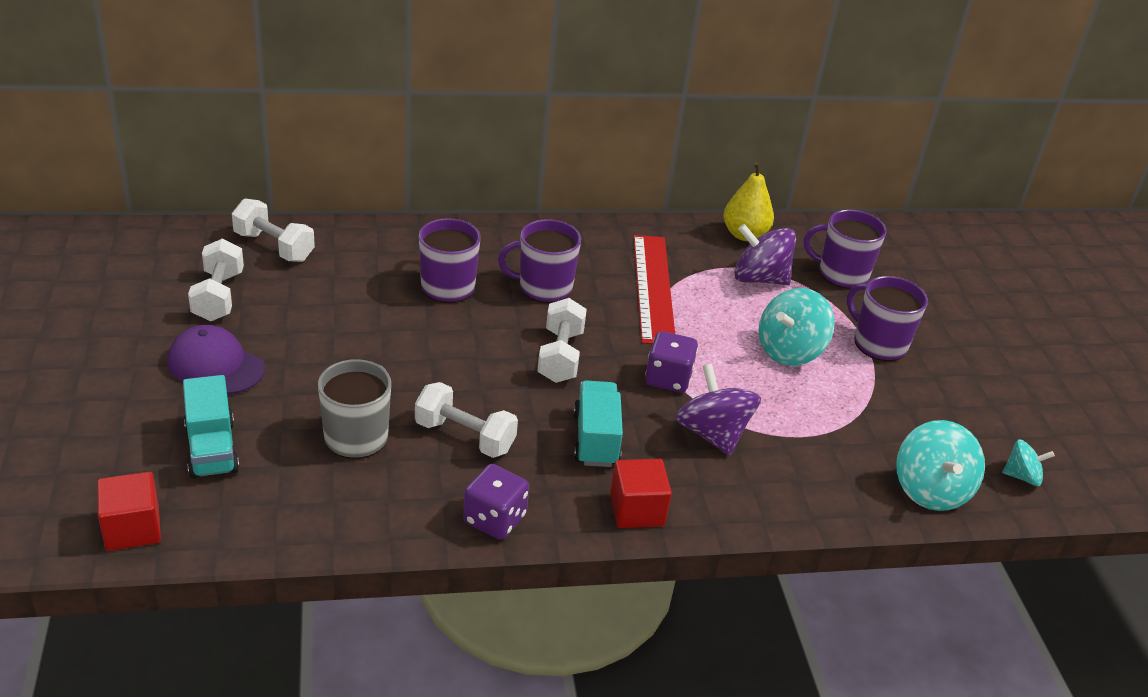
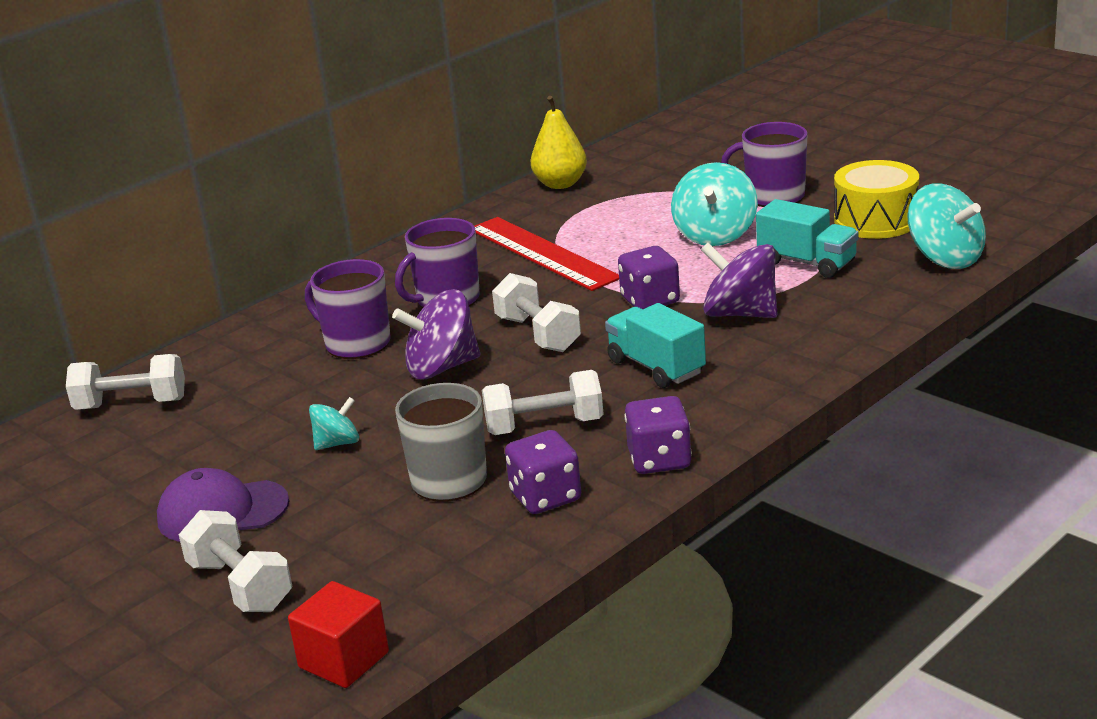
camera: 30 degrees left, 10 degrees down
turquoise truck [183,375,239,479] -> turquoise truck moved to [756,199,858,278]
white dumbbell [188,239,244,321] -> white dumbbell moved to [179,510,292,612]
red cube [610,459,672,528] -> none
purple spinning top [734,224,796,285] -> purple spinning top moved to [392,289,480,379]
purple mug [804,210,887,289] -> none
turquoise spinning top [1002,440,1055,486] -> turquoise spinning top moved to [309,397,359,450]
none -> purple dice [505,430,581,514]
none -> yellow drum [834,160,919,239]

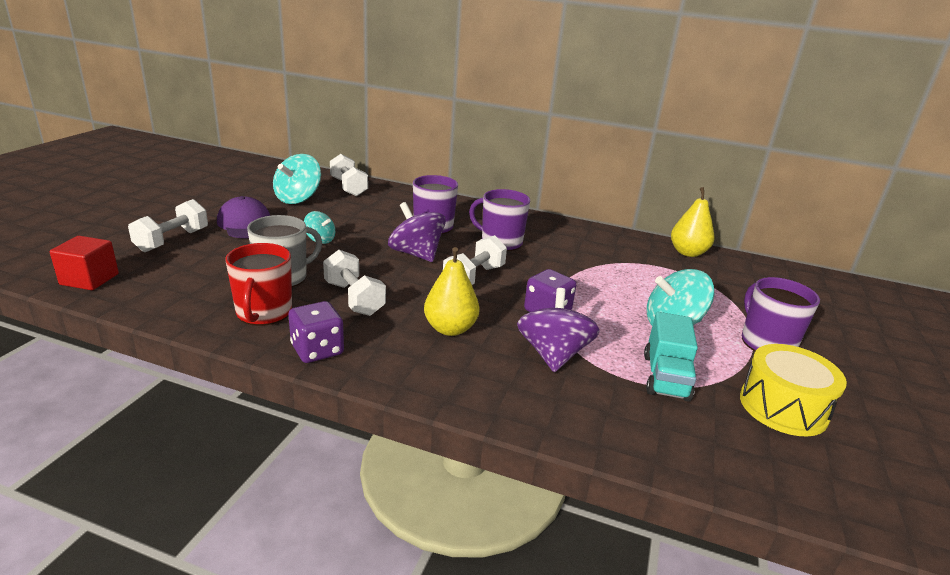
camera: 60 degrees right, 0 degrees up
red ruler [475,217,619,291] -> none
purple dice [505,430,581,514] -> red mug [225,243,292,326]
turquoise truck [605,303,706,388] -> yellow pear [424,247,480,336]
turquoise spinning top [907,184,986,269] -> turquoise spinning top moved to [273,154,321,204]

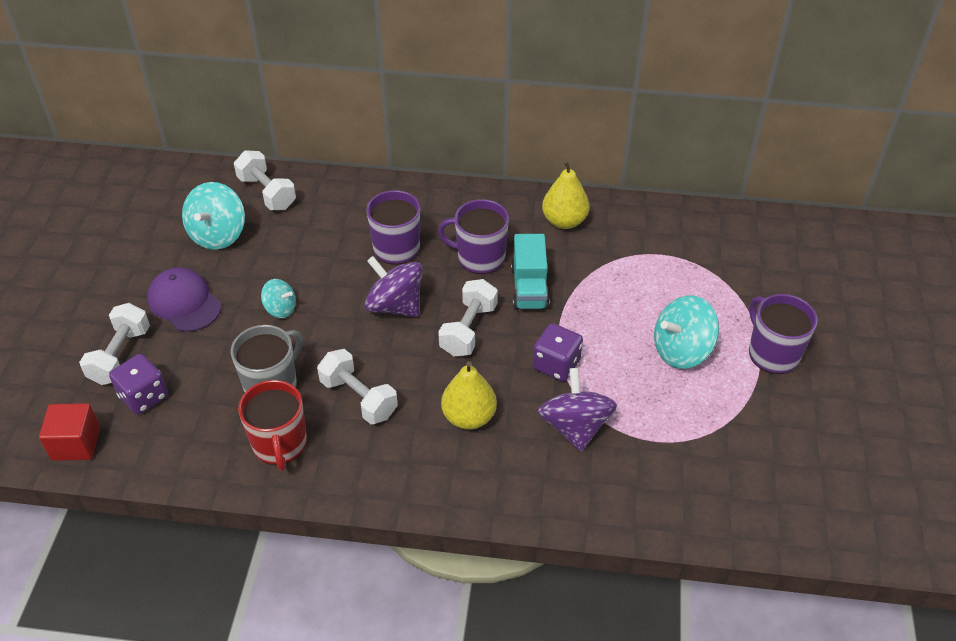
camera: 10 degrees left, 20 degrees up
purple dice [288,301,344,363] -> purple dice moved to [109,354,168,415]
turquoise truck [644,312,698,402] -> turquoise truck moved to [511,234,550,310]
yellow pear [671,187,714,257] -> yellow pear moved to [542,160,589,229]
yellow drum [740,344,847,437] -> none

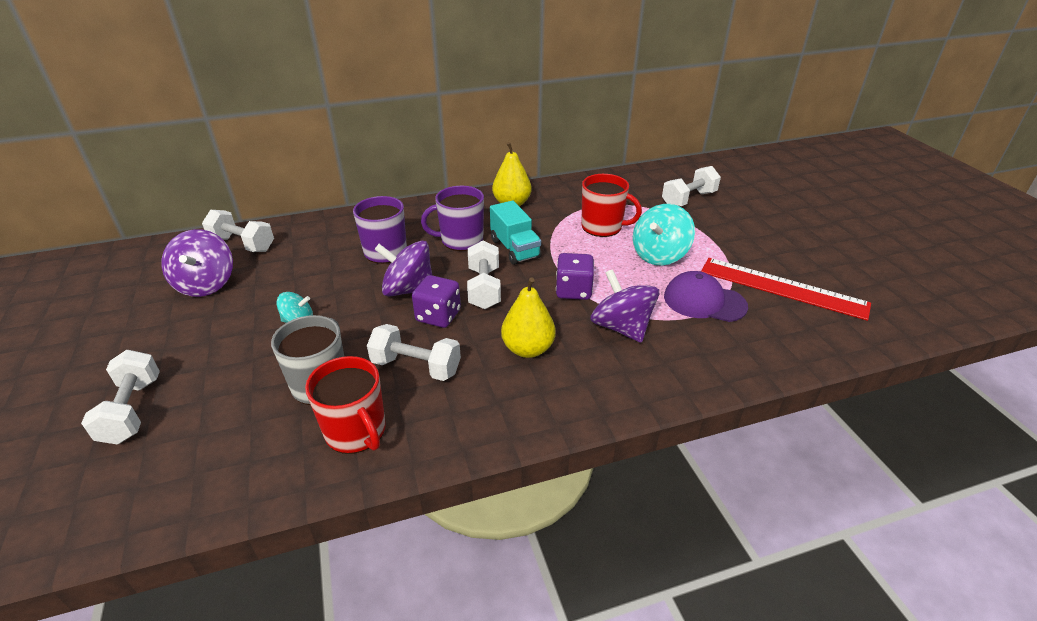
camera: 25 degrees left, 10 degrees down
red cube [39,403,100,461] -> none
purple dice [109,354,168,415] -> purple dice moved to [412,275,461,328]
purple cap [147,267,222,332] -> purple cap moved to [664,271,748,322]
turquoise spinning top [182,182,245,250] -> purple spinning top [161,229,233,297]
purple mug [749,294,818,374] -> none
none -> red mug [581,174,642,237]
none -> white dumbbell [662,166,721,206]
none -> red ruler [701,258,871,321]

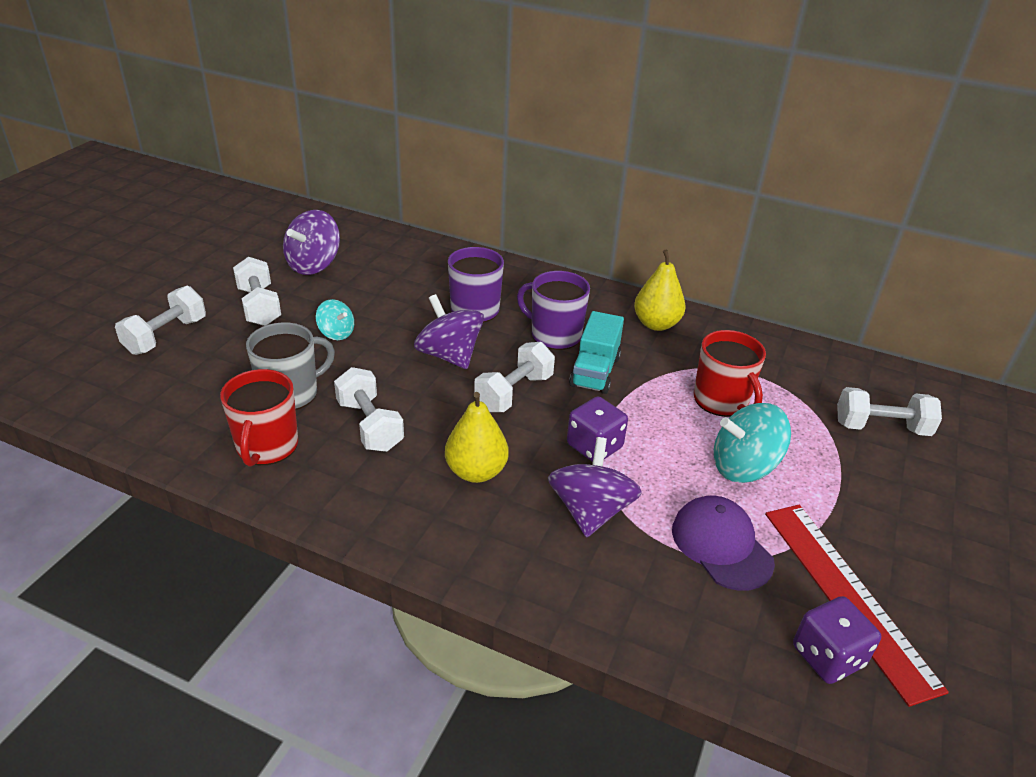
camera: 40 degrees right, 0 degrees up
white dumbbell [202,210,274,252] -> white dumbbell moved to [233,257,281,326]
purple dice [412,275,461,328] -> purple dice moved to [793,596,881,684]

